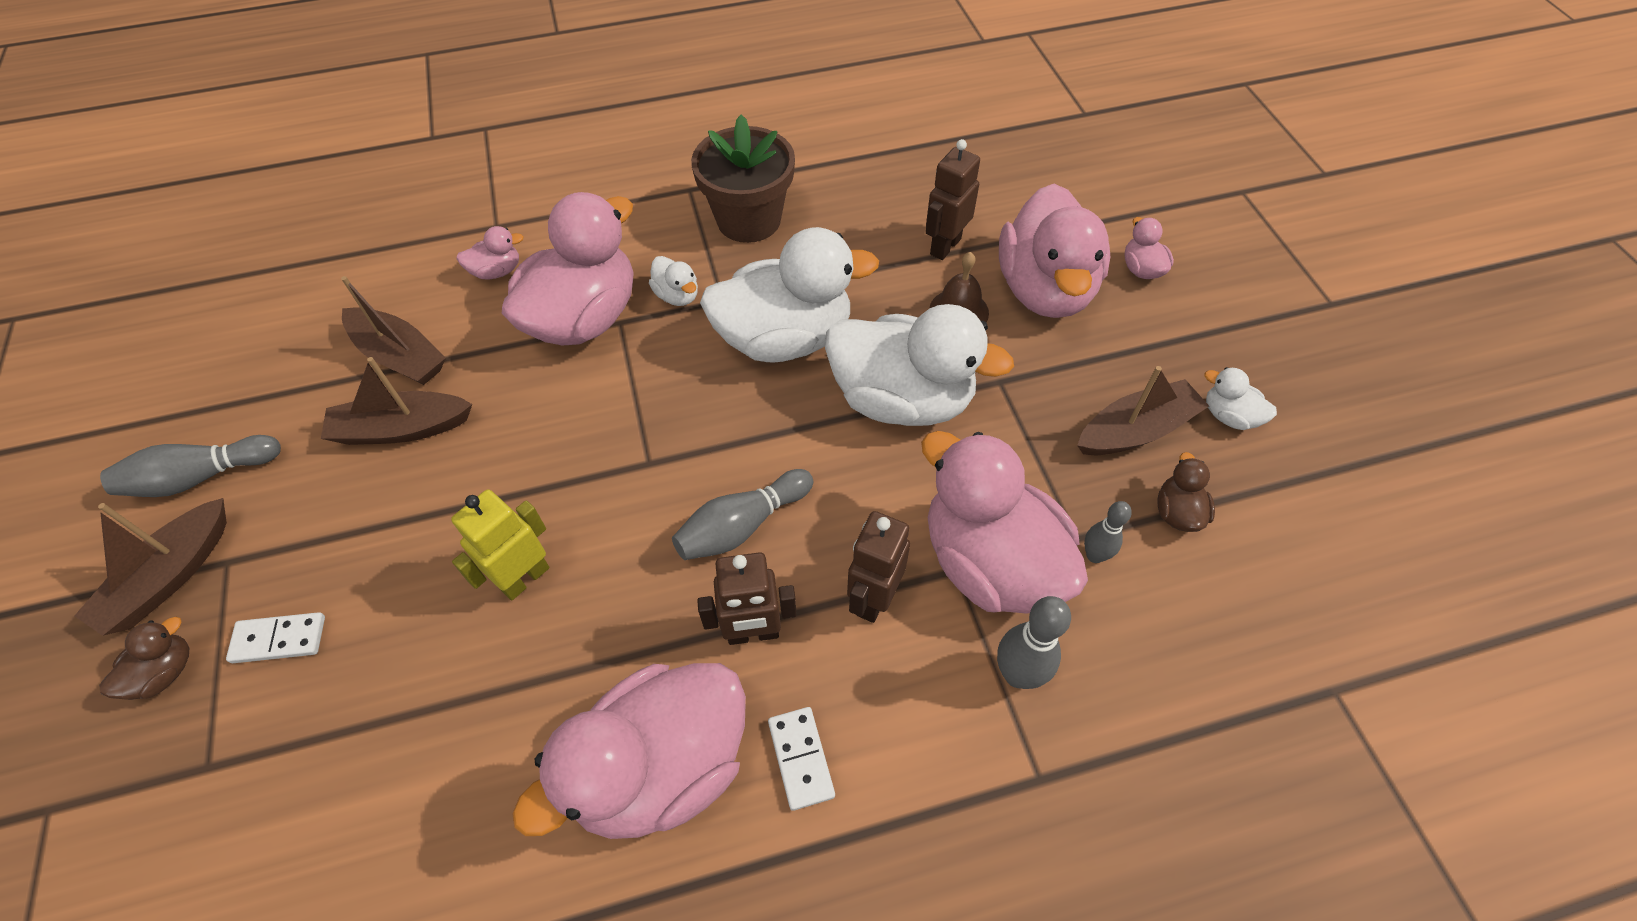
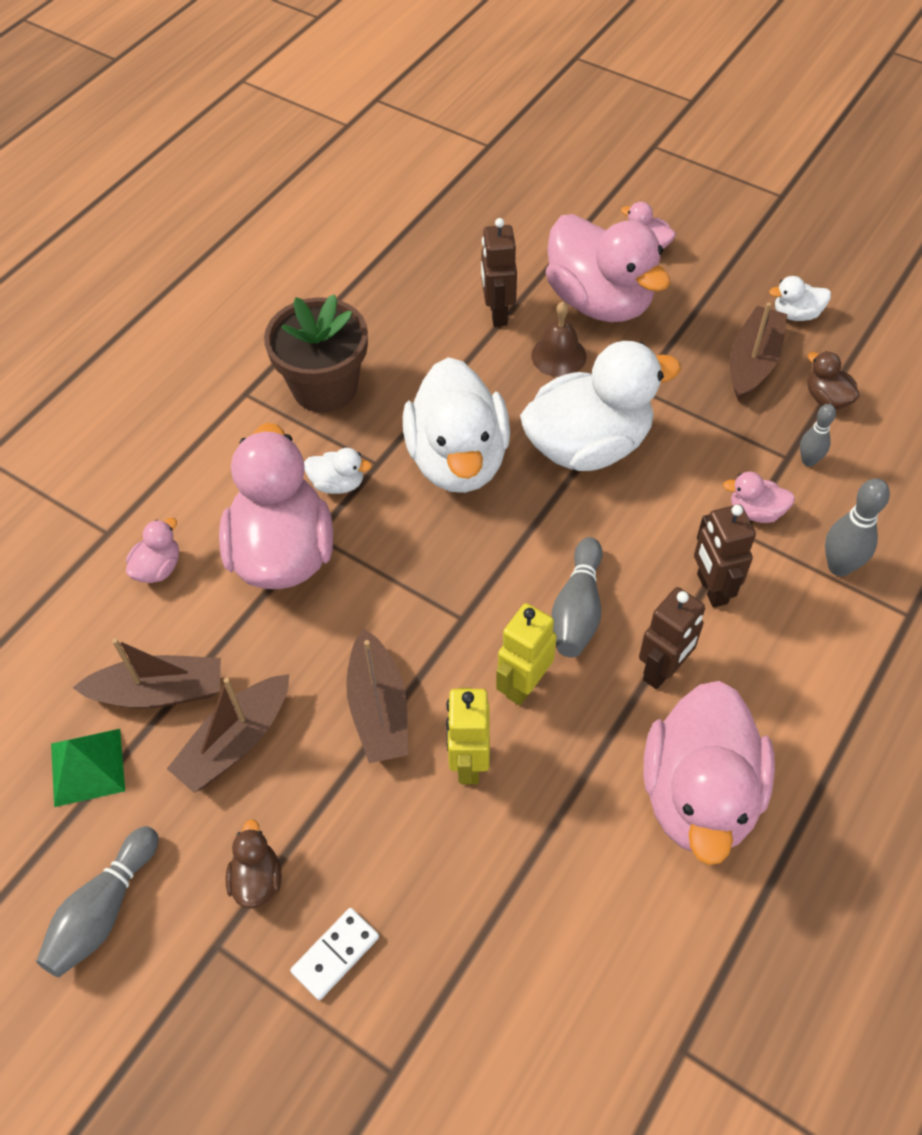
camera: 40 degrees left, 0 degrees up
brown boat [74,498,227,636] -> brown boat moved to [346,628,408,763]
brown duck [99,617,189,700] -> brown duck moved to [226,819,282,908]
white duck [700,227,879,362] -> white duck turned 135 degrees clockwise [403,357,510,493]
white domino [768,707,835,811] -> none
pink duck [921,431,1088,614] -> pink duck [723,472,795,523], size x0.42
none -> green pyramid [51,729,125,807]
none -> yellow robot [496,603,557,705]

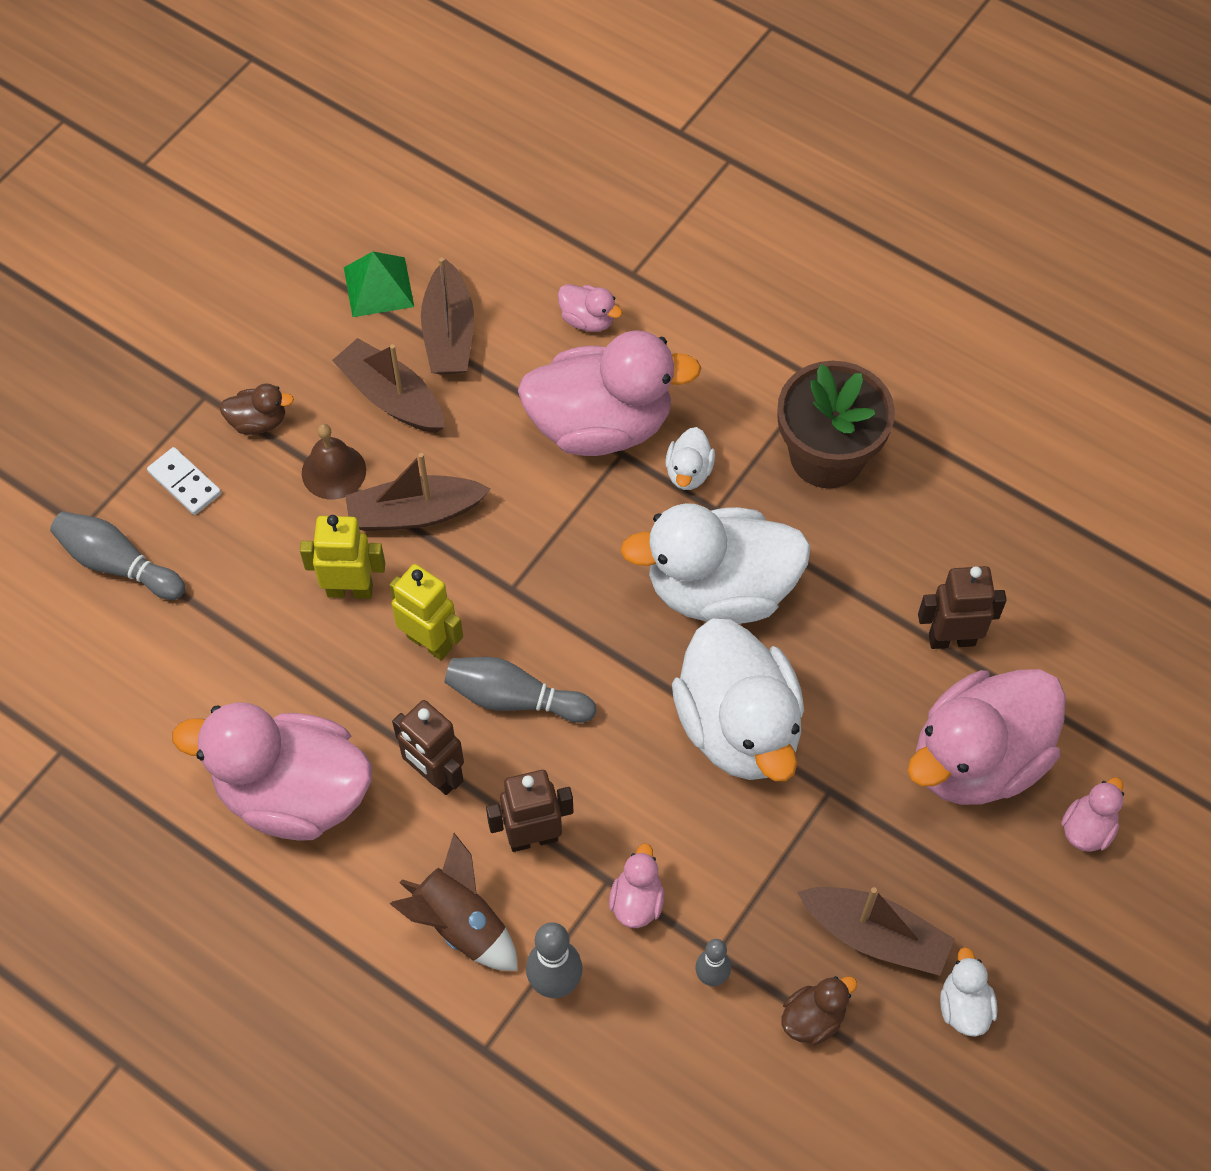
camera: 90 degrees right, 5 degrees up
grey bowling pin [36,826,159,977] -> grey bowling pin moved to [50,511,185,600]
brown bell [531,302,587,377] -> brown bell moved to [302,424,366,499]
none -> brown rocket [390,833,518,971]

